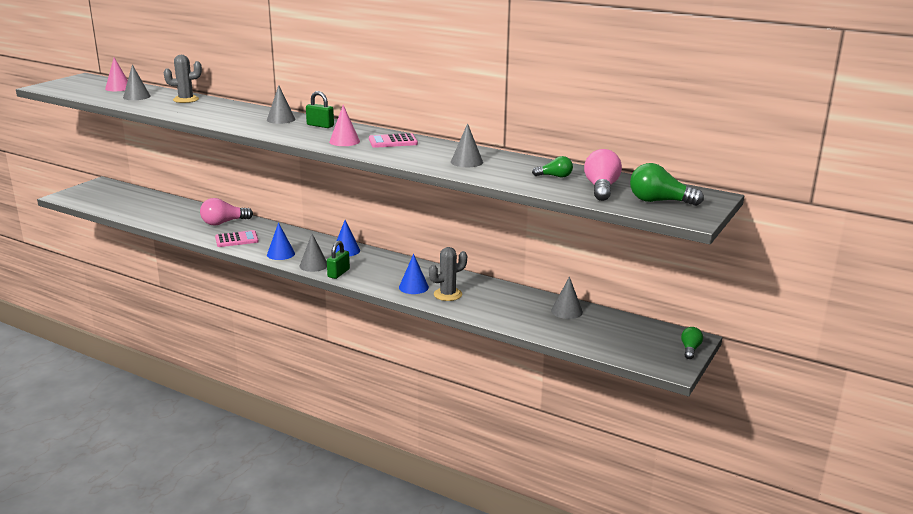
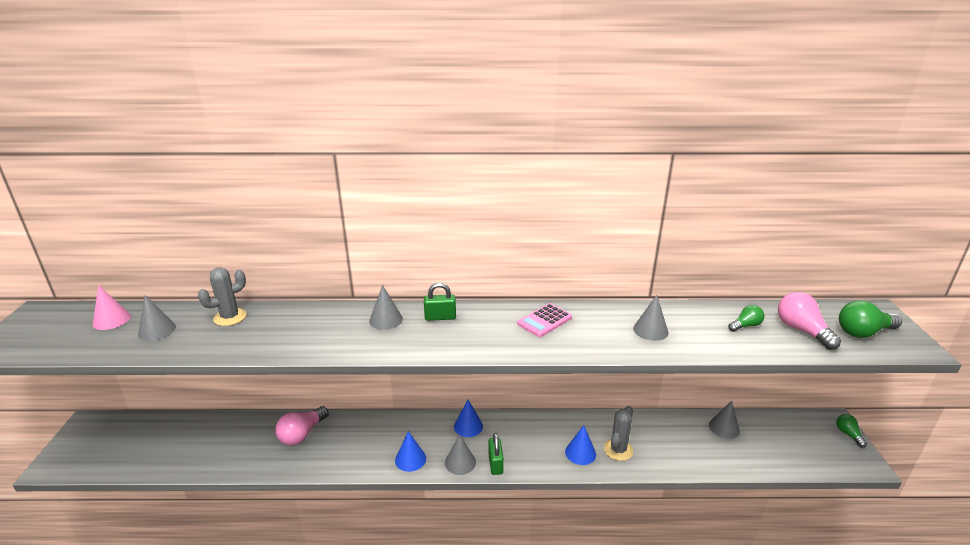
camera: 30 degrees left, 5 degrees up
pink calculator [215,230,259,247] -> none
pink cone [329,105,360,146] -> none

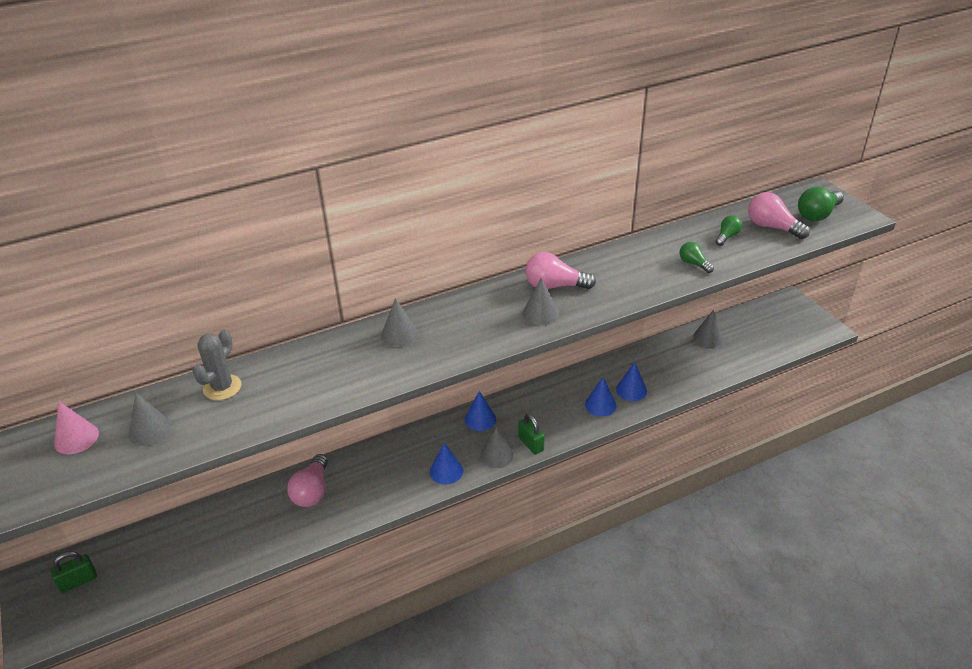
camera: 25 degrees left, 10 degrees up
green padlock [424,283,456,321] -> green padlock moved to [51,551,97,593]
pink calculator [517,303,572,337] -> pink light bulb [525,252,596,289]
grey cactus [604,406,633,461] -> blue cone [616,362,647,401]
grey cone [633,295,668,341] -> grey cone moved to [522,278,559,326]
green light bulb [836,414,867,447] -> green light bulb moved to [680,242,714,273]

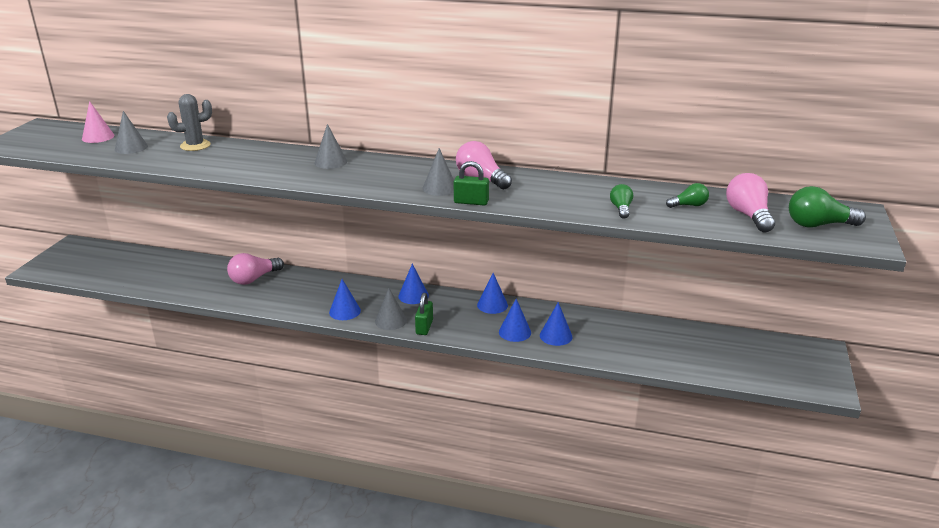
camera: 40 degrees right, 10 degrees down
green padlock [51,551,97,593] -> green padlock moved to [454,161,489,205]
grey cone [693,310,723,347] -> none
none -> blue cone [477,273,508,314]

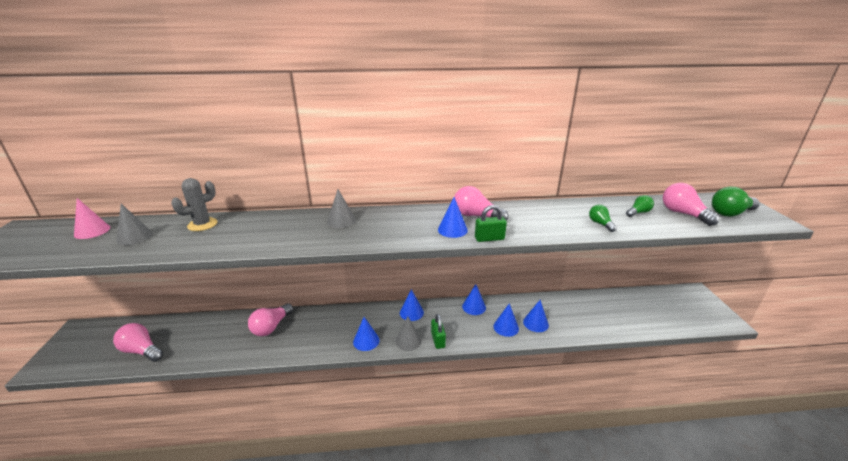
camera: 20 degrees left, 0 degrees up
grey cone [422,148,454,196] -> blue cone [438,197,468,238]
none -> pink light bulb [113,323,163,362]

